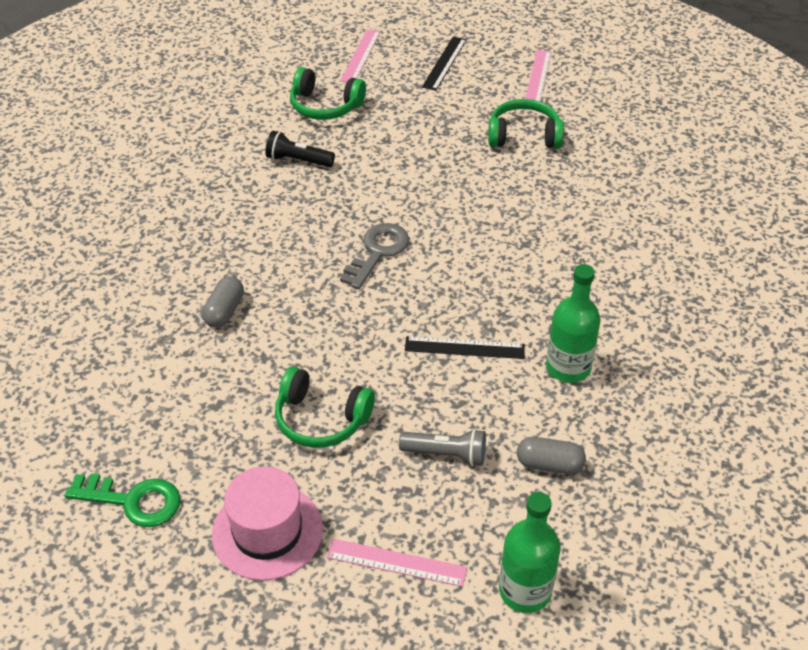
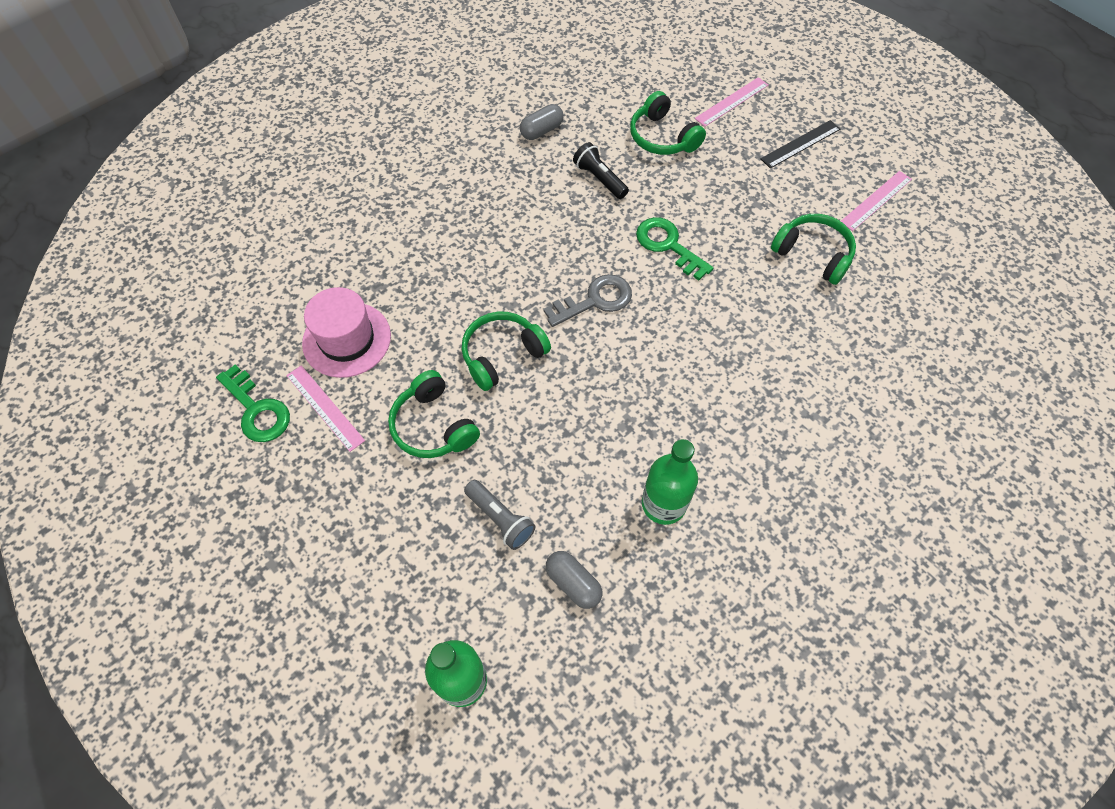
camera: 35 degrees right, 15 degrees up
grey capsule [202,276,244,328] -> grey capsule moved to [520,104,564,140]
pink hat [212,466,323,581] -> pink hat moved to [302,287,391,378]
pink ruler [327,539,467,587] -> pink ruler moved to [286,365,365,452]
black ruler [405,336,525,359] -> none
none -> green headphones [461,312,551,391]
none -> green key [636,217,713,281]

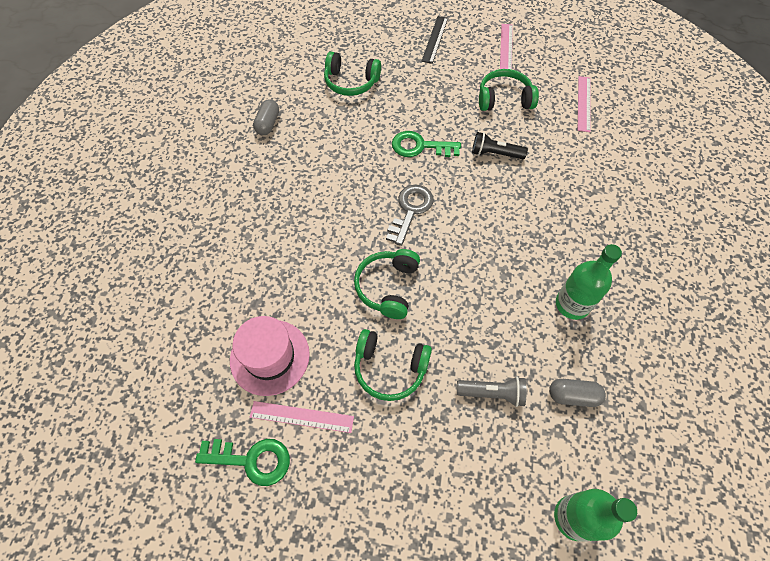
camera: 40 degrees left, 0 degrees up
black flashlight [573,142,629,199] -> black flashlight moved to [472,132,528,159]
pink ruler [695,77,768,127] -> pink ruler moved to [578,76,590,132]

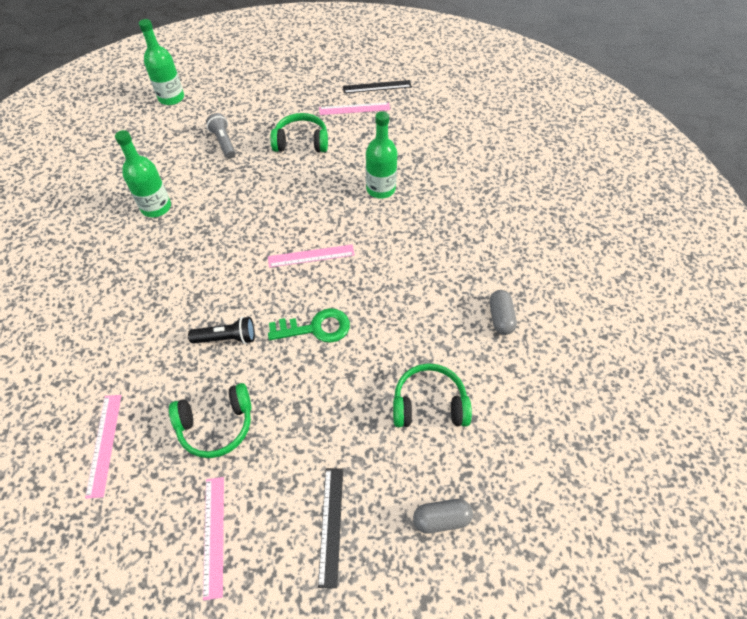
camera: 165 degrees right, 5 degrees down
green key [195,439,290,486] -> black ruler [343,80,412,93]
pink hat [230,316,310,396] -> none
green headphones [354,249,420,319] -> none
grey key [386,185,434,246] -> pink ruler [268,245,355,268]
grey flashlight [457,377,527,407] -> grey flashlight turned 75 degrees clockwise [206,113,236,159]
grey capsule [549,379,606,407] -> grey capsule moved to [413,499,473,533]
none -> green bottle [366,111,398,199]

